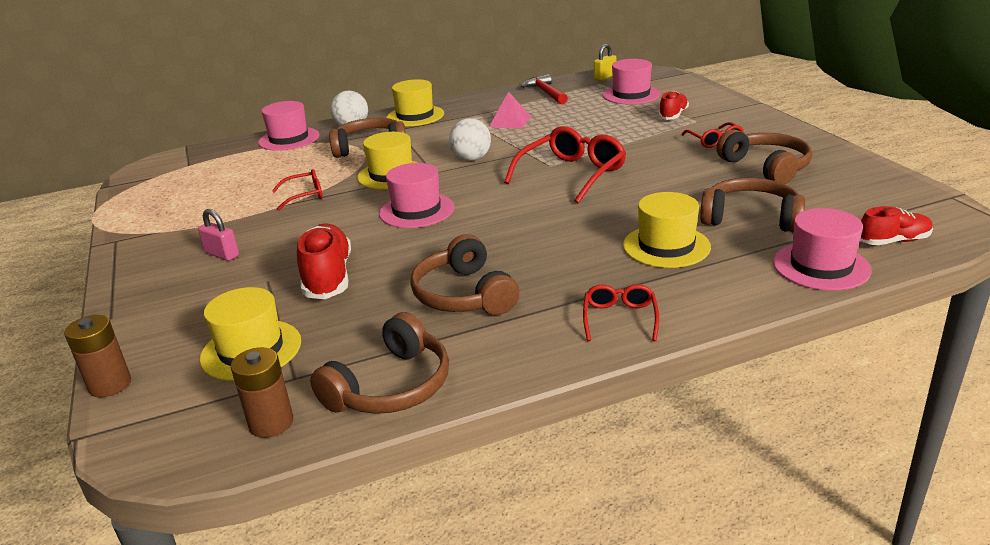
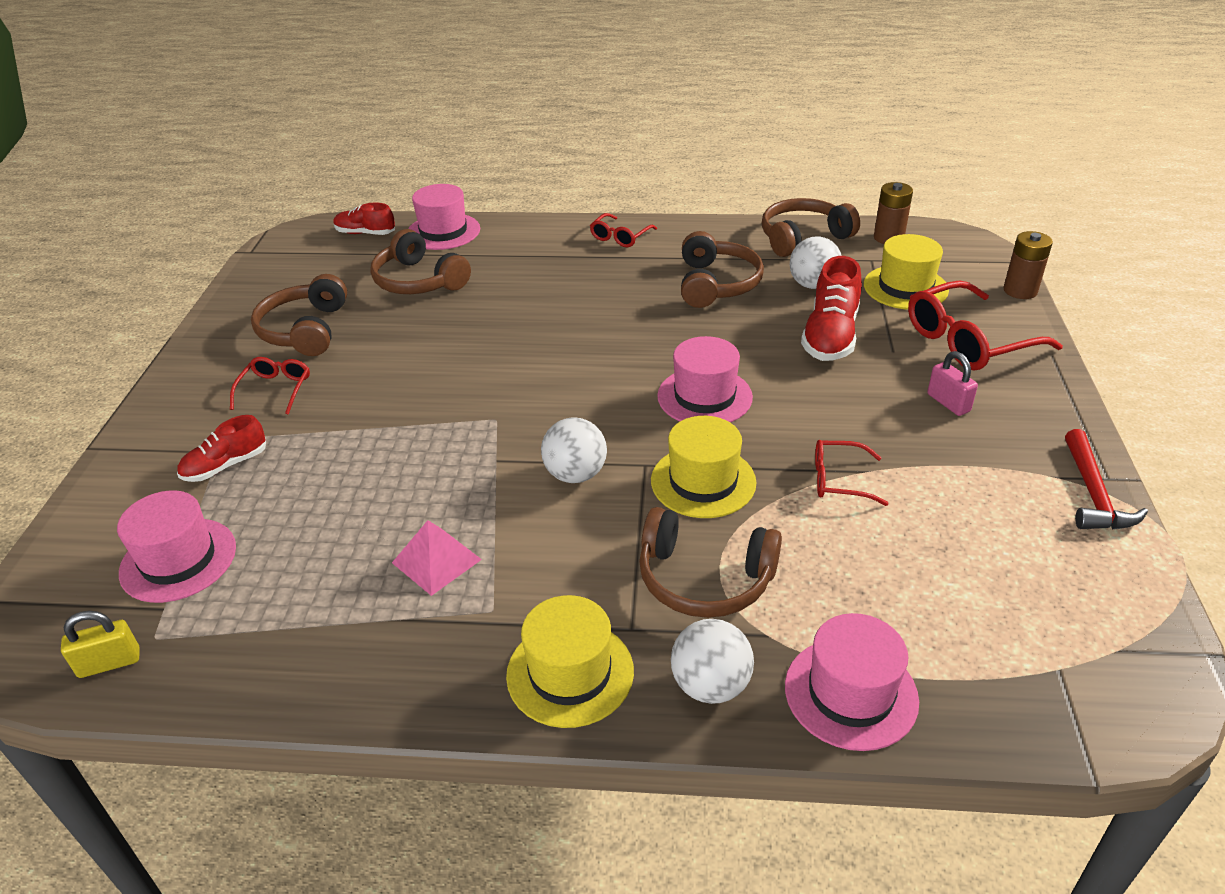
camera: 155 degrees left, 10 degrees up
red glasses [504,126,626,204] -> red glasses moved to [908,280,1063,370]
red hammer [521,74,568,104] -> red hammer moved to [1065,429,1148,529]
yellow hat [623,192,711,268] -> none
none -> white ball [790,237,842,289]

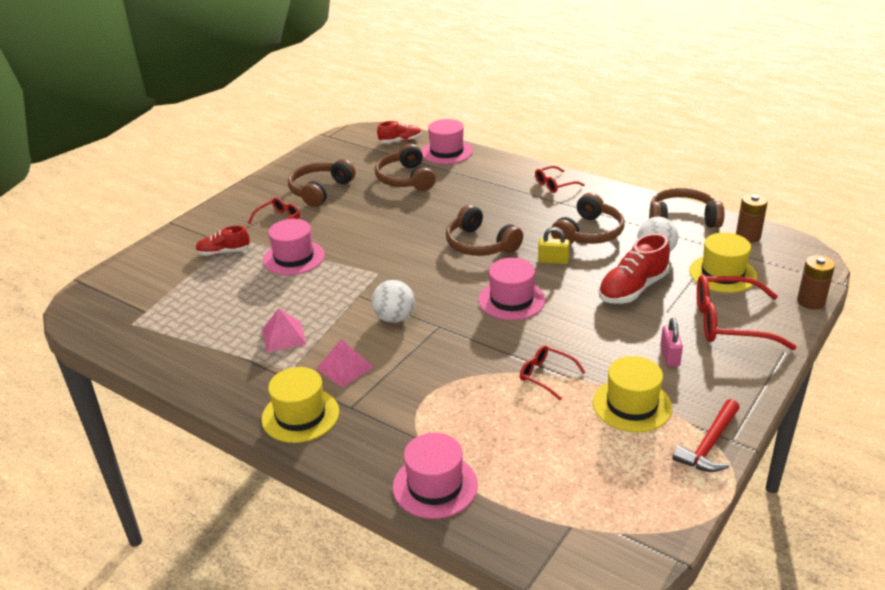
camera: 30 degrees right, 5 degrees down
yellow padlock [61,611,140,678] -> yellow padlock moved to [538,227,570,264]
pink hat [117,491,236,603] -> pink hat moved to [263,219,325,275]
red shoe [333,203,395,235] -> red shoe turned 120 degrees clockwise [377,121,422,143]
brown headphones [639,507,782,618] -> brown headphones moved to [446,205,523,256]
yellow hat [651,416,757,518] -> yellow hat moved to [593,356,672,433]
white ball [671,619,754,704] -> none
none -> pink pyramid [316,339,374,387]

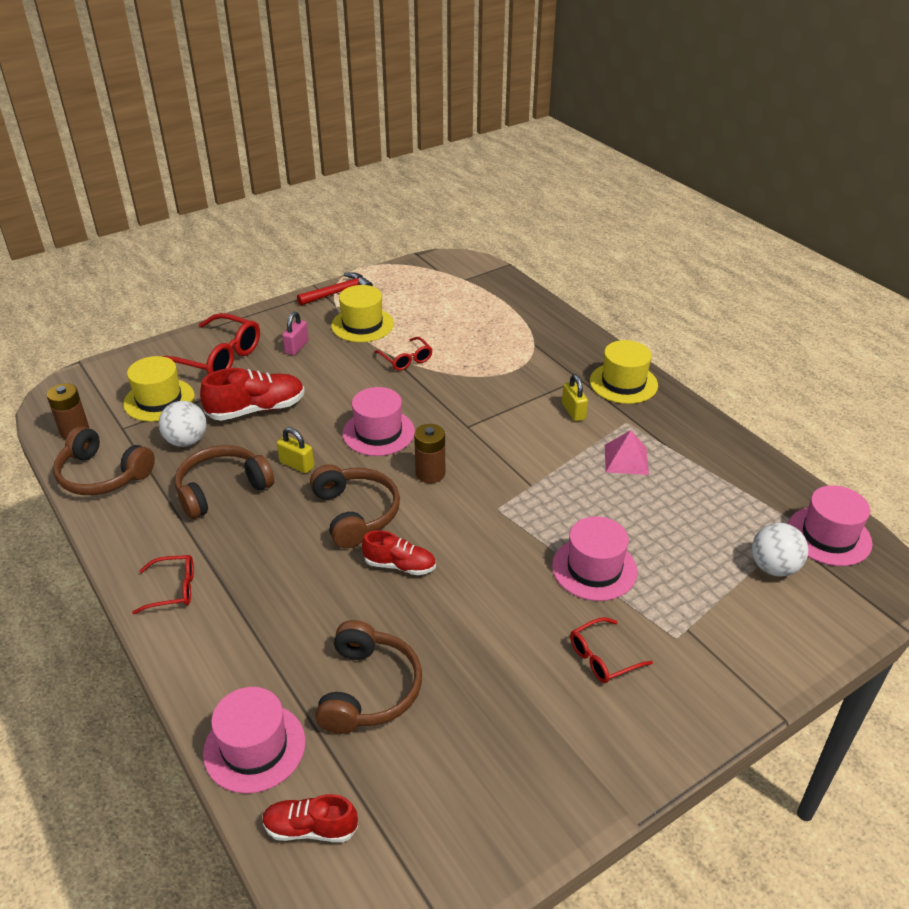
camera: 160 degrees left, 5 degrees up
red shoe [195,226,250,256] -> red shoe moved to [362,530,436,575]
brown headphones [288,159,355,207] -> none
pink pyramid [316,339,374,387] -> yellow padlock [562,374,588,421]
white ball [372,280,415,323] -> white ball moved to [752,523,808,577]
pink hat [393,433,478,519] -> pink hat moved to [788,485,873,566]
brown battery [797,255,835,310] -> brown battery moved to [414,424,445,483]

